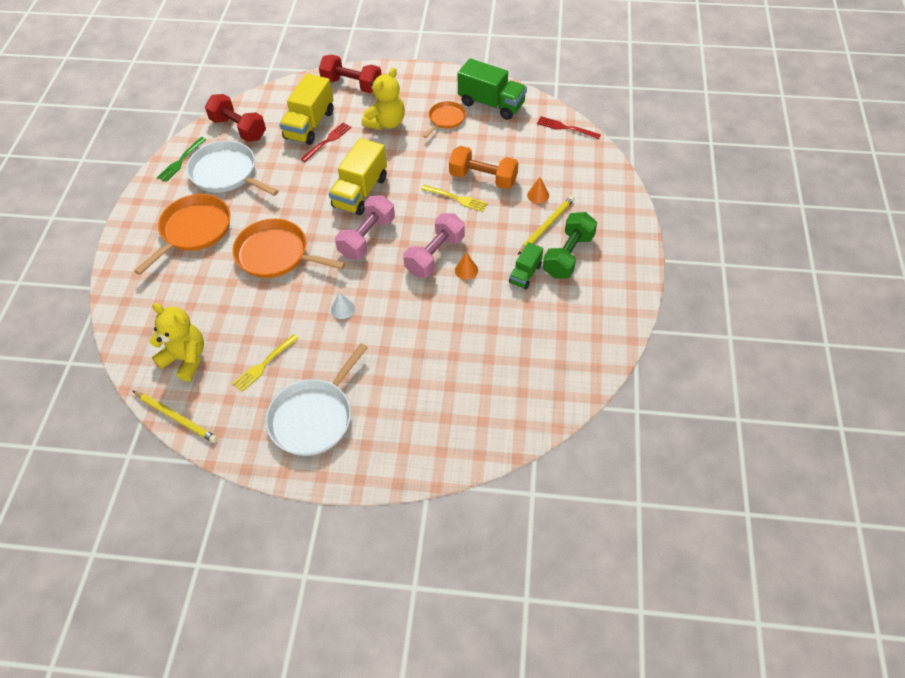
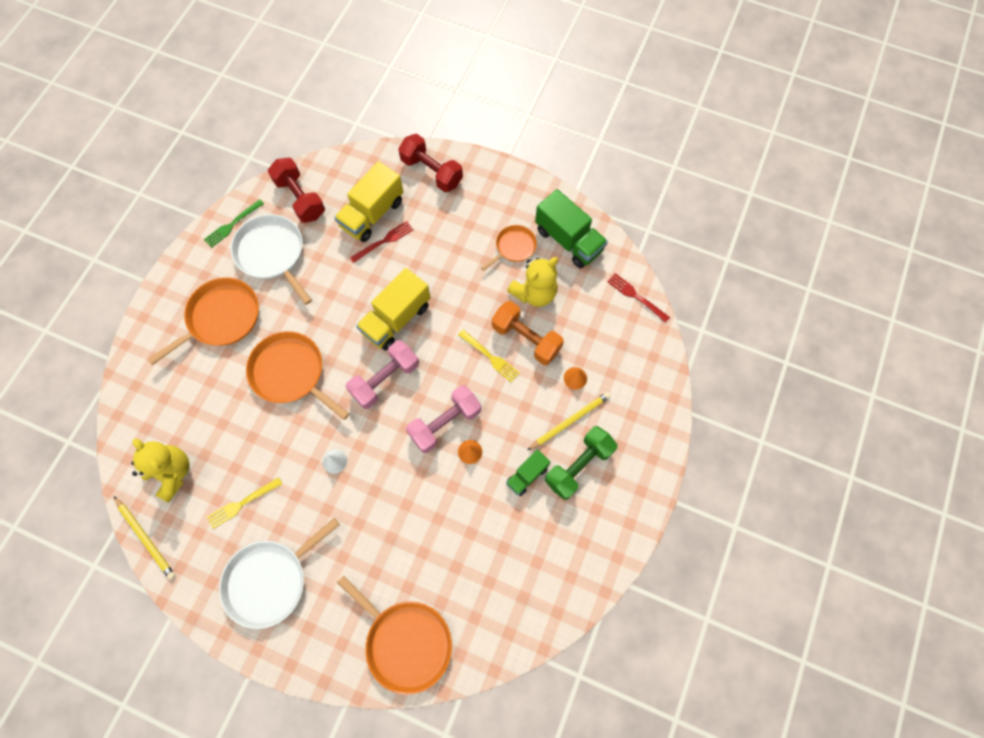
camera: 15 degrees right, 15 degrees up
yellow teddy bear [362,68,405,130] -> yellow teddy bear moved to [507,257,558,307]
none -> orange pan [337,576,452,695]

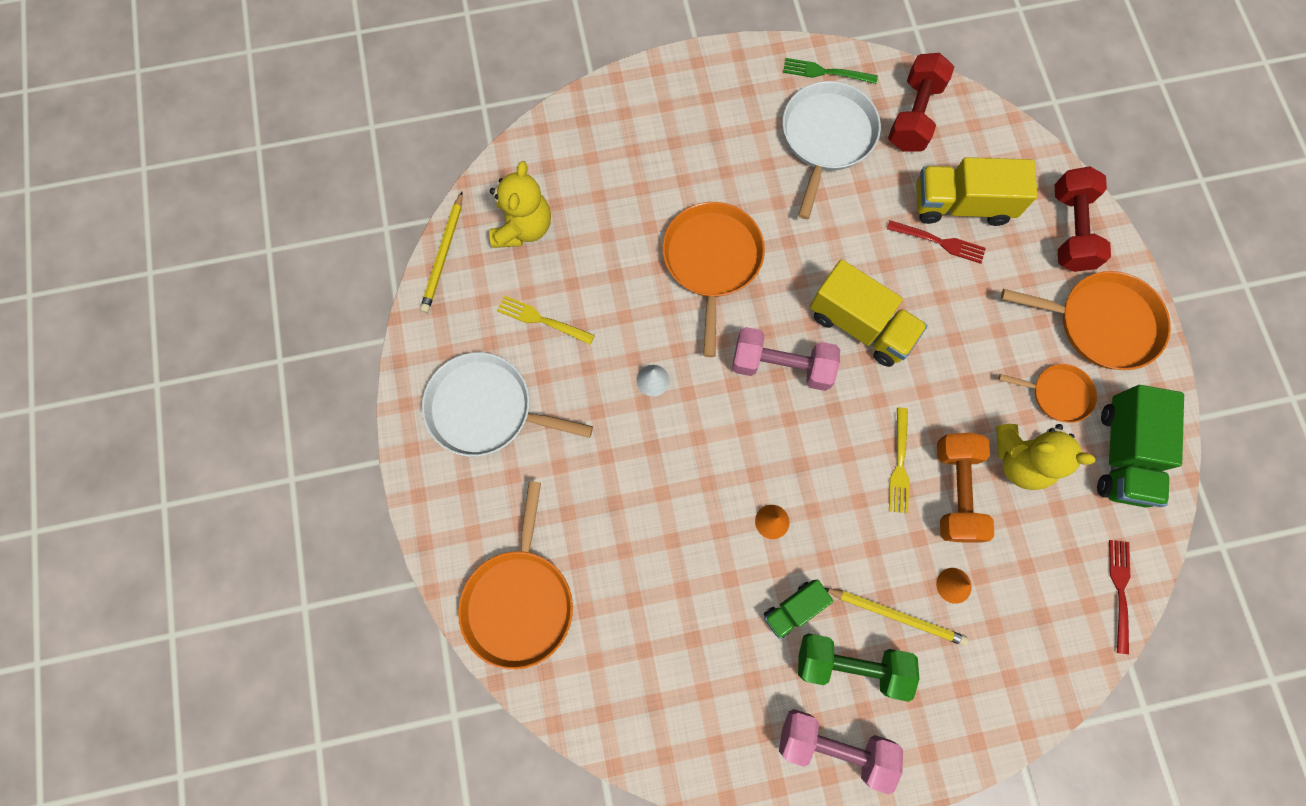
camera: 55 degrees right, 5 degrees up
orange pan [147,277,259,365] -> orange pan moved to [1001,271,1171,370]
yellow truck [356,268,431,351] -> yellow truck turned 150 degrees counterclockwise [810,259,928,367]
pink dumbbell [406,385,481,453] -> pink dumbbell moved to [779,709,903,794]
green truck [506,449,550,496] -> green truck turned 45 degrees counterclockwise [764,580,834,639]

